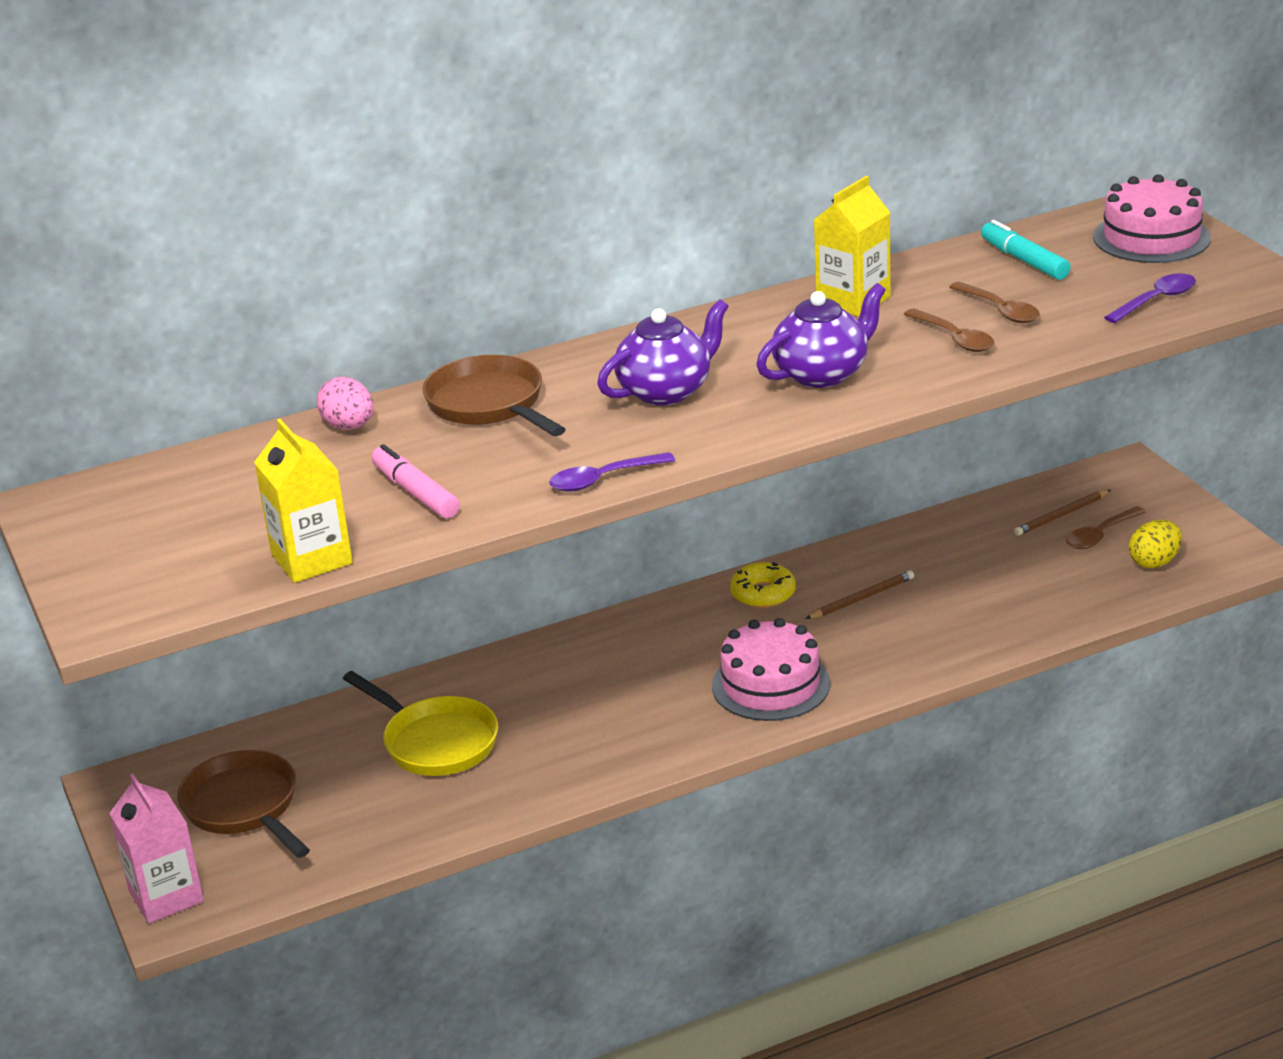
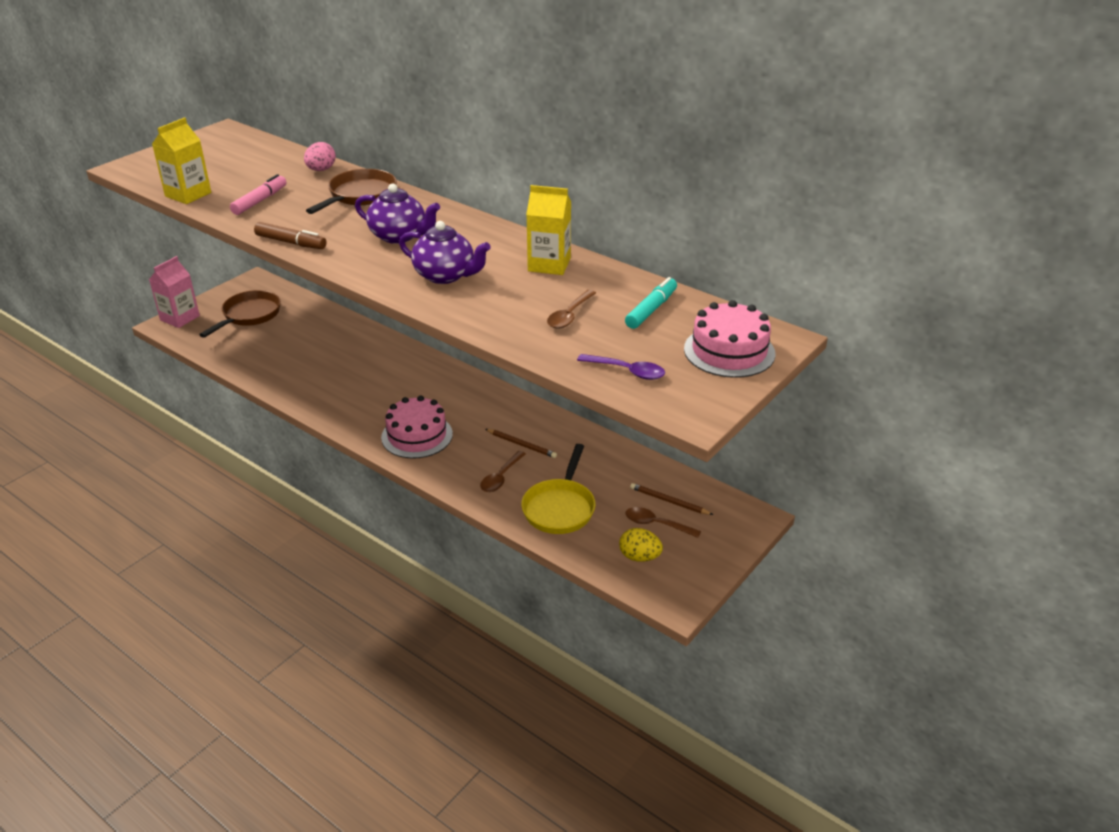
camera: 60 degrees right, 5 degrees up
yellow pan [343,671,498,776] -> yellow pan moved to [521,444,596,534]
purple spoon [549,452,675,492] -> brown marker [254,222,326,249]
yellow donut [730,562,796,608] -> none
brown spoon [904,308,994,352] -> brown spoon moved to [480,451,526,492]

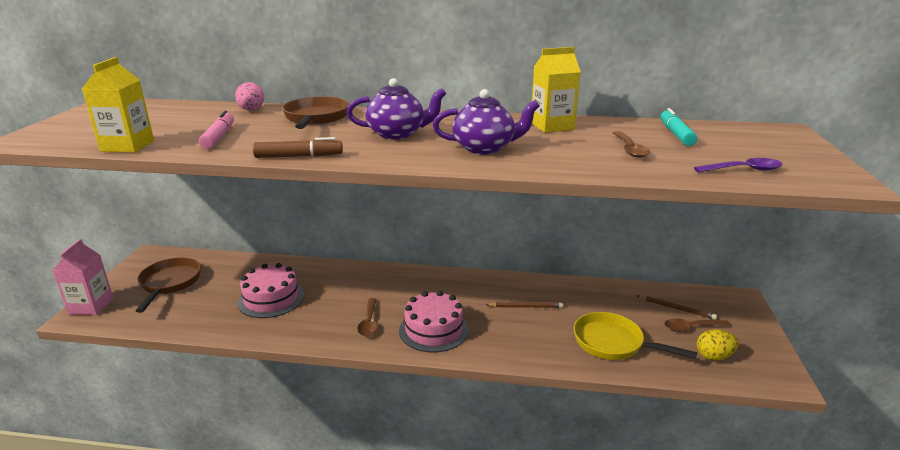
camera: 30 degrees left, 10 degrees down
brown spoon [480,451,526,492] -> brown spoon moved to [357,298,378,337]
yellow pan [521,444,596,534] -> yellow pan turned 135 degrees clockwise [574,312,697,360]
brown pencil [630,483,713,515] -> brown pencil turned 150 degrees counterclockwise [636,295,717,320]
pink cake [684,300,775,378] -> pink cake moved to [237,263,304,318]

